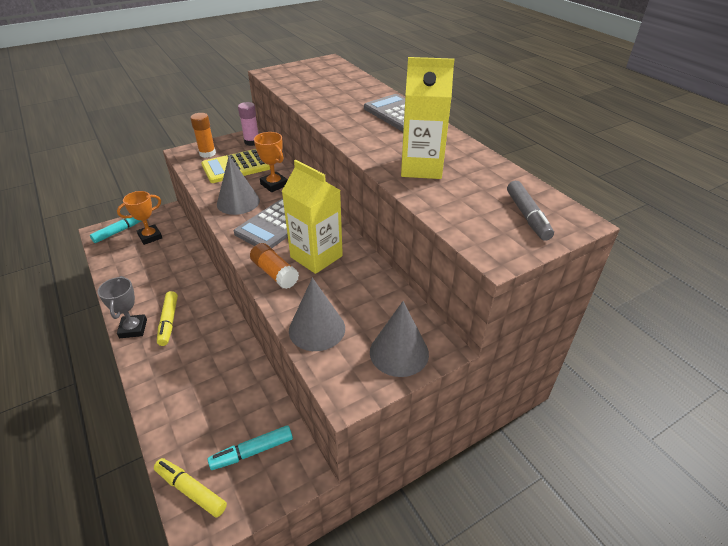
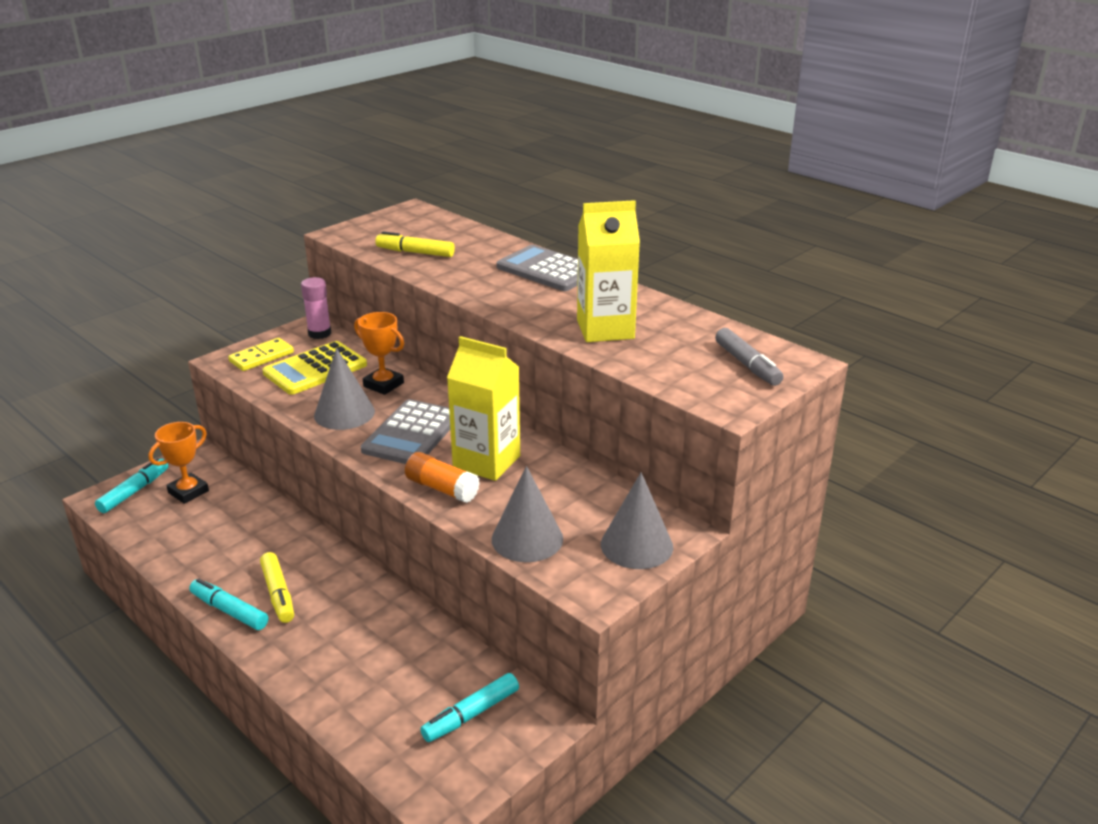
camera: 15 degrees left, 10 degrees down
grey trophy [98,276,147,338] -> turquoise marker [189,578,268,630]
yellow marker [154,458,227,518] -> yellow marker moved to [375,231,455,257]
orange glue stick [190,113,216,158] -> yellow domino [228,338,294,371]

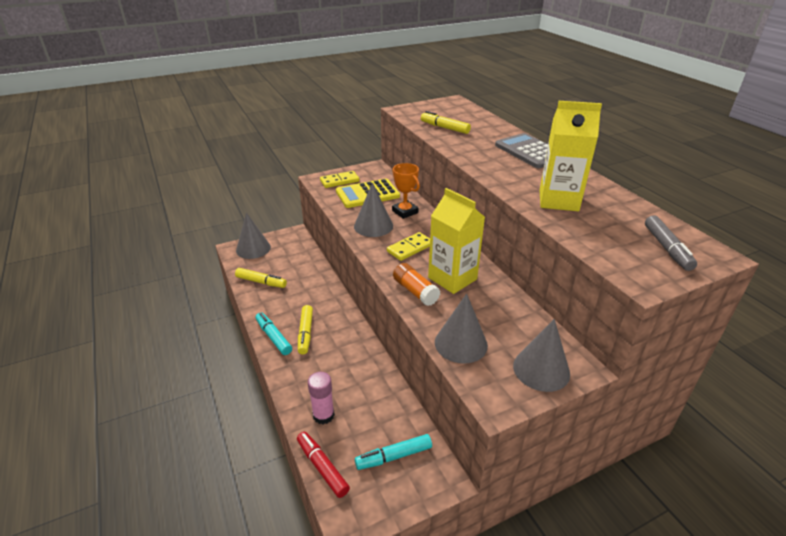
camera: 20 degrees right, 5 degrees up
turquoise marker [95,458,168,513] -> grey cone [236,213,271,259]
orange trophy [148,422,209,504] -> none
pink glue stick [301,277,331,339] -> pink glue stick moved to [308,372,335,424]
grey calculator [361,399,450,464] -> yellow domino [387,232,430,261]
none -> yellow marker [235,268,287,288]
none -> red marker [297,432,350,498]

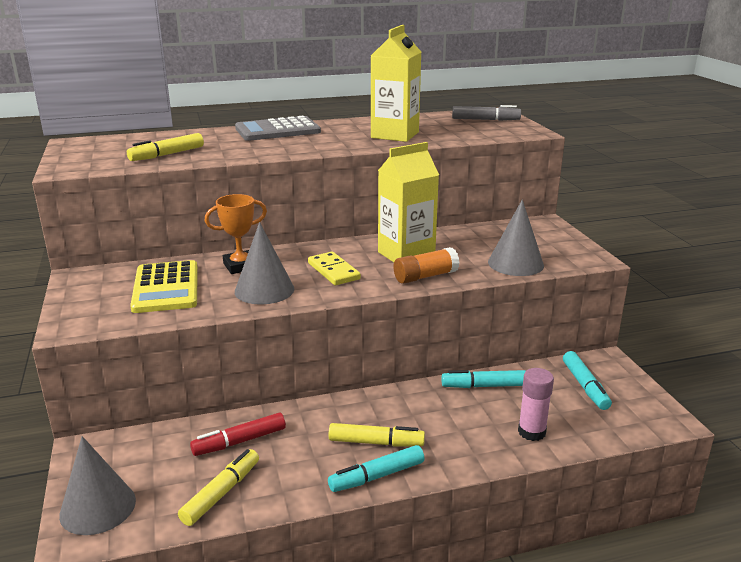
camera: 80 degrees left, 10 degrees down
red marker [297,432,350,498] -> red marker moved to [190,413,286,456]
yellow domino [320,171,360,188] -> none
grey cone [513,319,570,392] -> none
none -> turquoise marker [441,370,526,388]

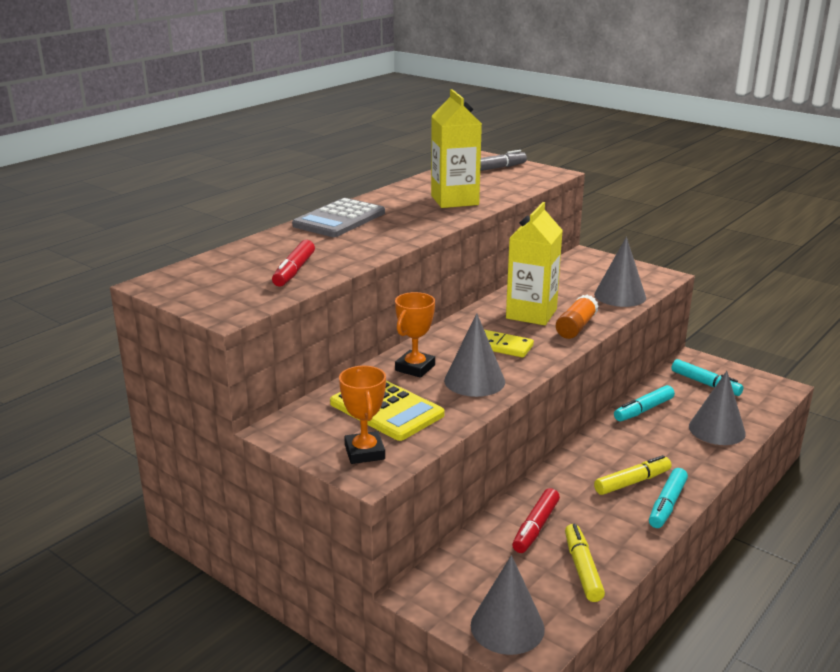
camera: 35 degrees left, 0 degrees up
yellow marker [127,133,204,161] -> red marker [272,240,315,287]
pink glue stick [518,368,554,441] -> grey cone [689,371,746,445]
none -> orange trophy [339,366,386,464]

